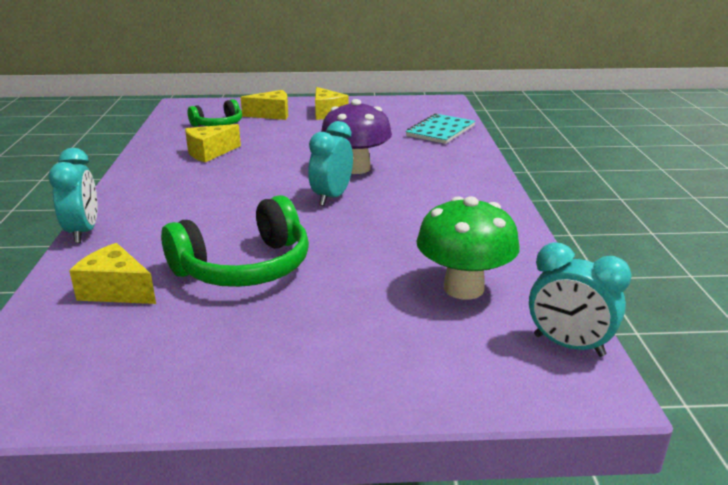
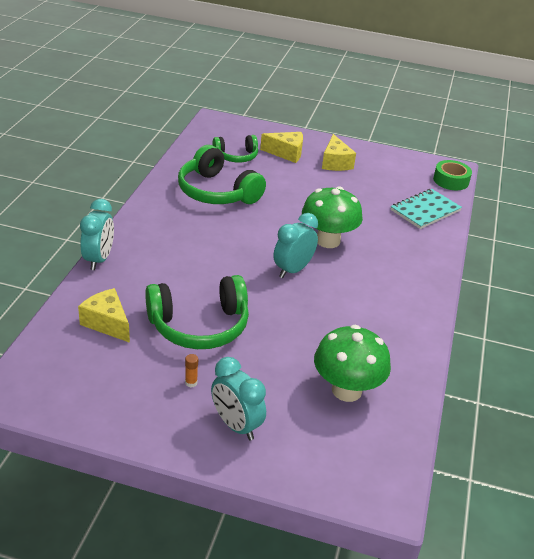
camera: 15 degrees right, 10 degrees up
yellow cheese [185,124,241,162] -> green headphones [178,145,266,204]
purple mushroom [321,99,392,174] -> green mushroom [302,186,363,248]
turquoise clock [529,242,632,357] -> turquoise clock moved to [211,357,266,440]
none -> orange glue stick [185,354,198,387]
none -> green tape [433,160,472,190]

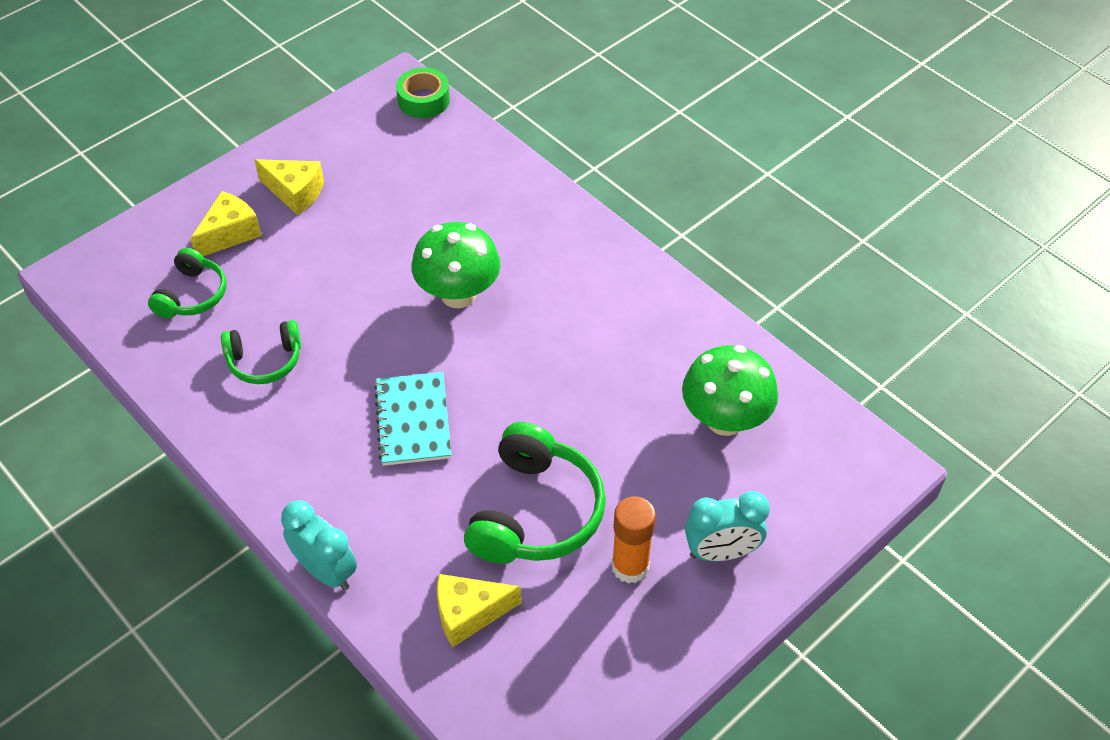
camera: 55 degrees left, 15 degrees up
green headphones [178,145,266,204] -> green headphones [221,320,301,384], size x0.59
orange glue stick [185,354,198,387] -> orange glue stick [612,496,656,584], size x2.29
turquoise clock [274,213,318,278] -> none
turquoise notebook [391,189,462,229] -> turquoise notebook moved to [374,372,451,466]

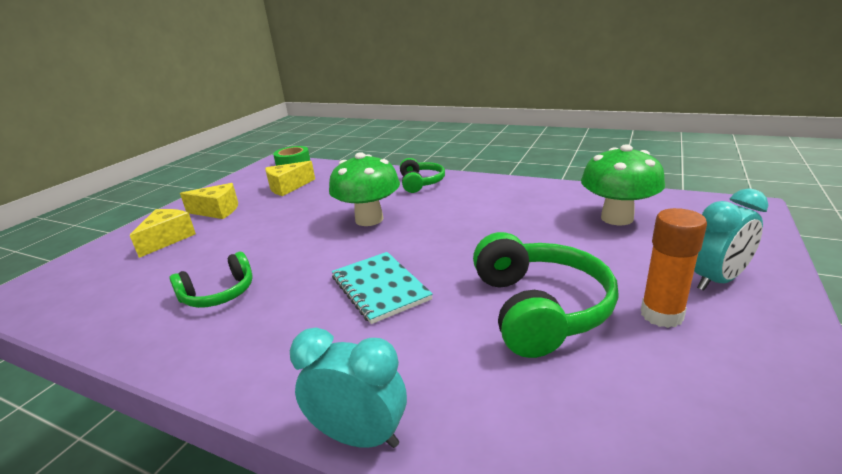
camera: 20 degrees left, 25 degrees down
green headphones [148,248,227,318] -> green headphones moved to [400,158,445,193]
yellow cheese [437,574,521,647] -> yellow cheese moved to [265,161,315,196]

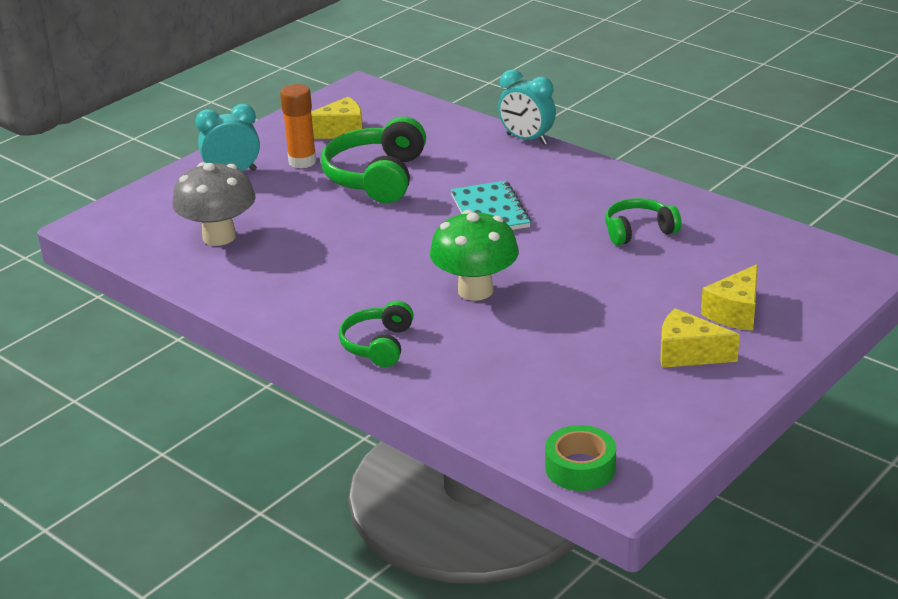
camera: 165 degrees left, 5 degrees up
yellow cheese [265,161,315,196] -> yellow cheese moved to [311,97,363,139]
green mushroom [581,144,665,225] -> grey mushroom [172,162,256,246]

